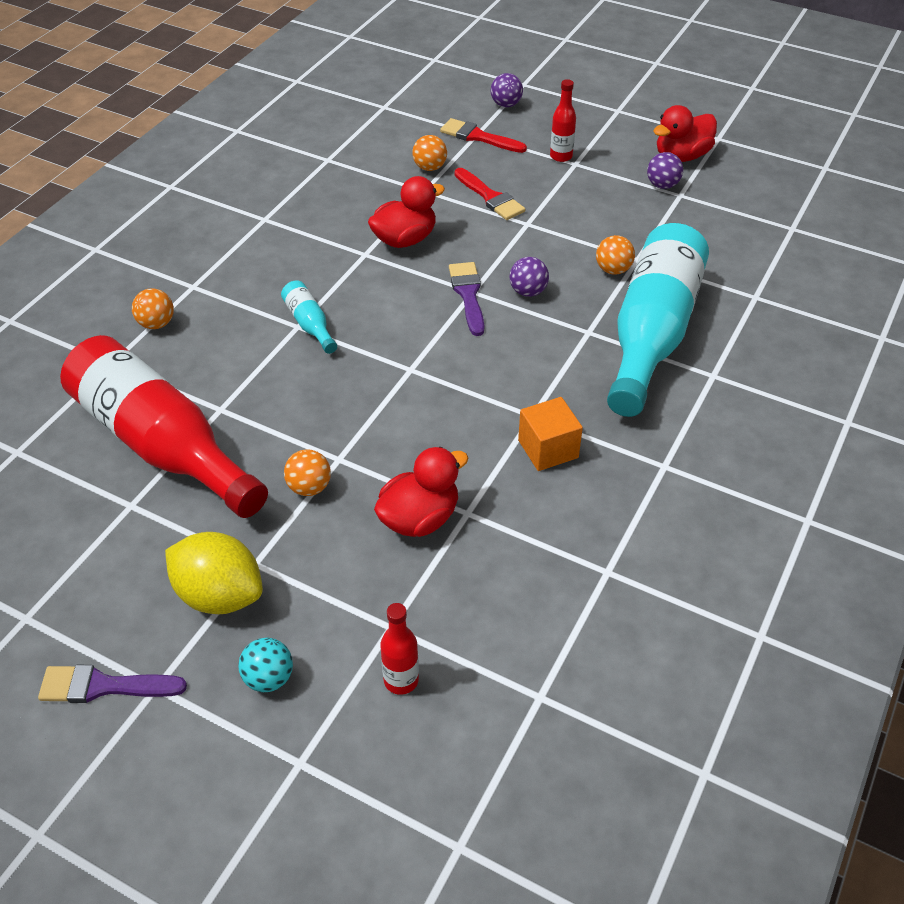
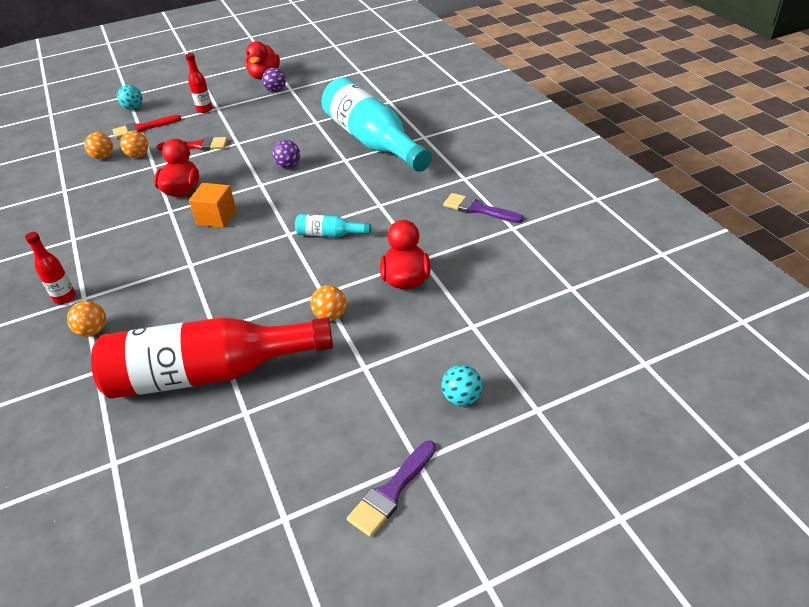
camera: 50 degrees left, 5 degrees down
yellow lemon [165,532,263,614] -> none
turquoise bottle [281,280,337,354] -> turquoise bottle moved to [295,214,371,237]
red bottle [380,603,419,695] -> red bottle moved to [25,232,76,304]
purple brush [449,262,484,336] -> purple brush moved to [443,193,524,223]
purple ball [491,73,523,107] -> turquoise ball [117,85,143,110]
orange cube [518,397,583,471] -> orange cube moved to [189,183,237,228]
orange ball [596,235,635,275] -> orange ball moved to [84,132,113,159]

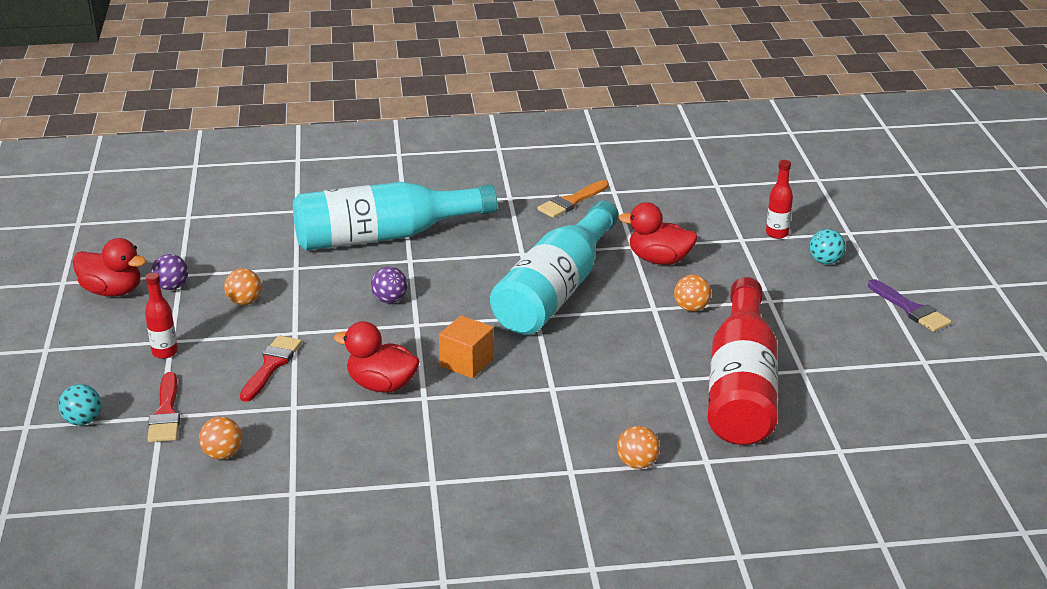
camera: 75 degrees left, 10 degrees down
red bottle [25,232,76,304] -> red bottle moved to [766,160,793,239]
orange ball [120,131,148,158] -> orange ball moved to [224,268,261,305]
turquoise bottle [295,214,371,237] -> turquoise bottle [490,200,619,335], size x2.45
purple brush [443,193,524,223] -> orange brush [537,180,609,218]

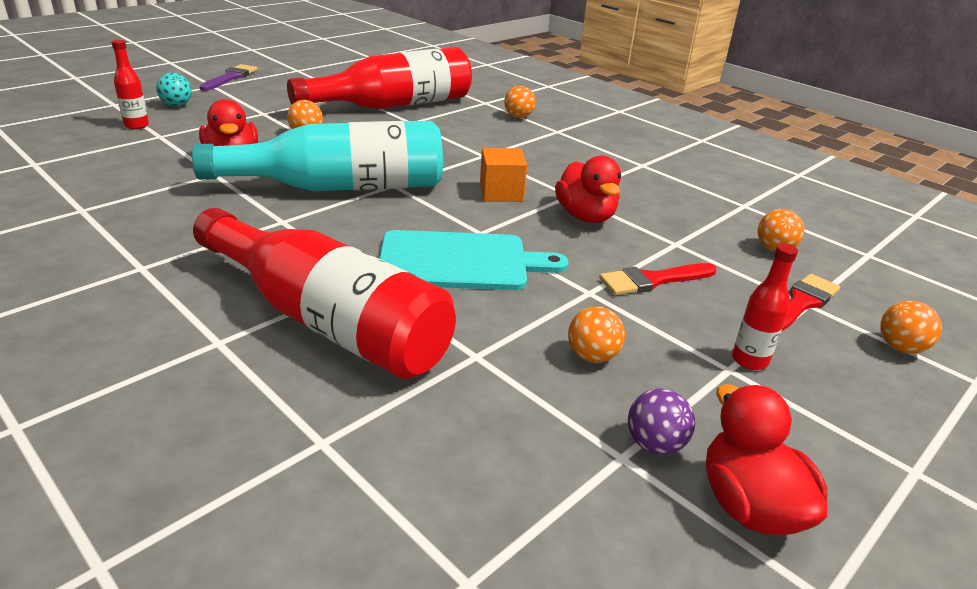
camera: 130 degrees left, 0 degrees up
turquoise ball [58,384,101,426] -> orange ball [880,301,942,354]
turquoise bottle [293,182,497,251] -> red bottle [193,208,456,379]
purple ball [371,267,408,303] -> turquoise cutting board [379,230,569,290]
orange brush [537,180,609,218] -> none

